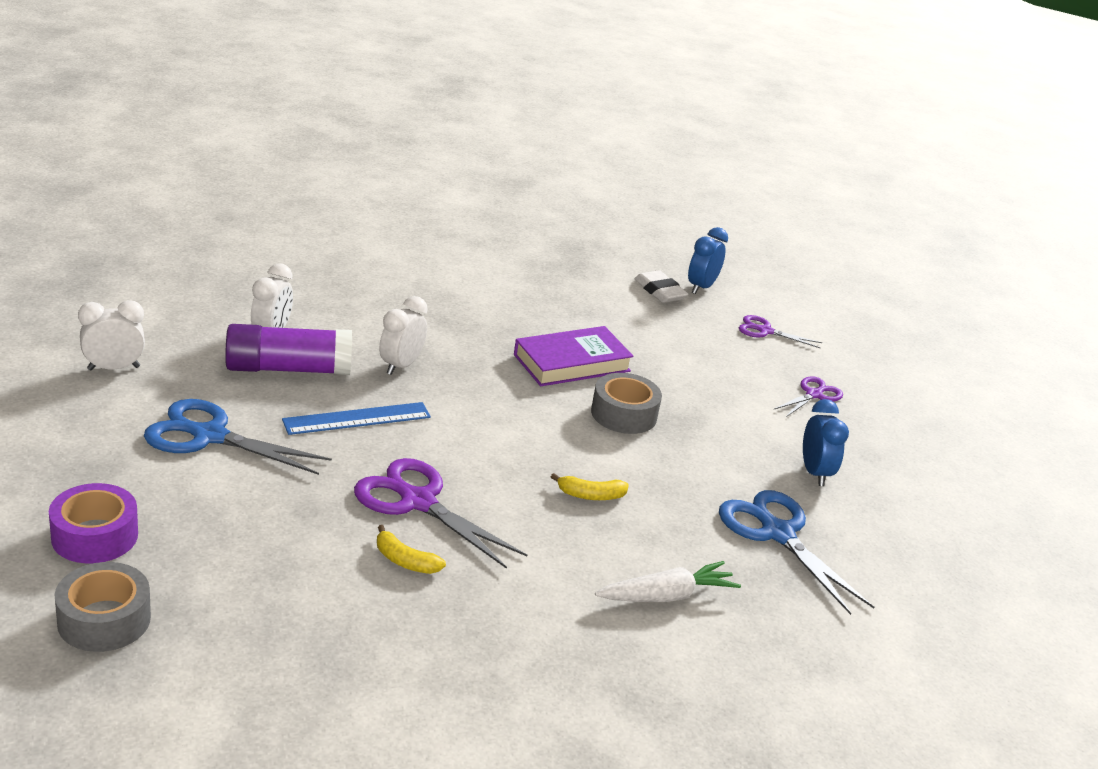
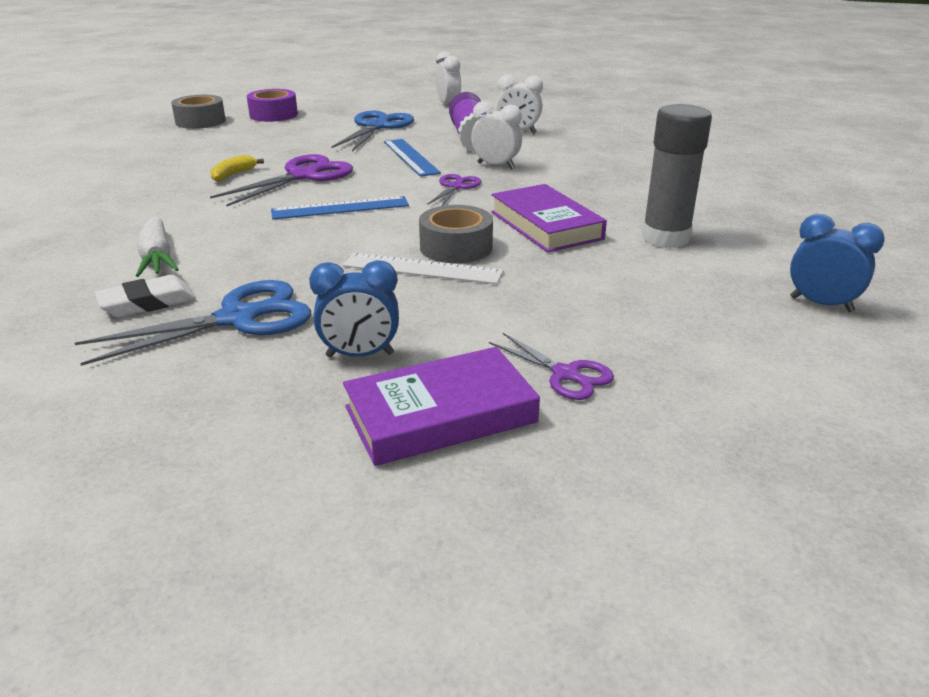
camera: 95 degrees right, 0 degrees up
yellow banana [551,473,629,500] -> none
white eraser [634,270,688,303] -> white eraser moved to [94,275,196,317]
purple scissors [739,315,823,348] -> purple scissors moved to [427,174,481,206]
none -> blue ruler [271,196,409,219]
none -> white ruler [343,253,503,284]
none -> purple book [343,347,540,466]
none -> grey glue stick [642,104,712,248]

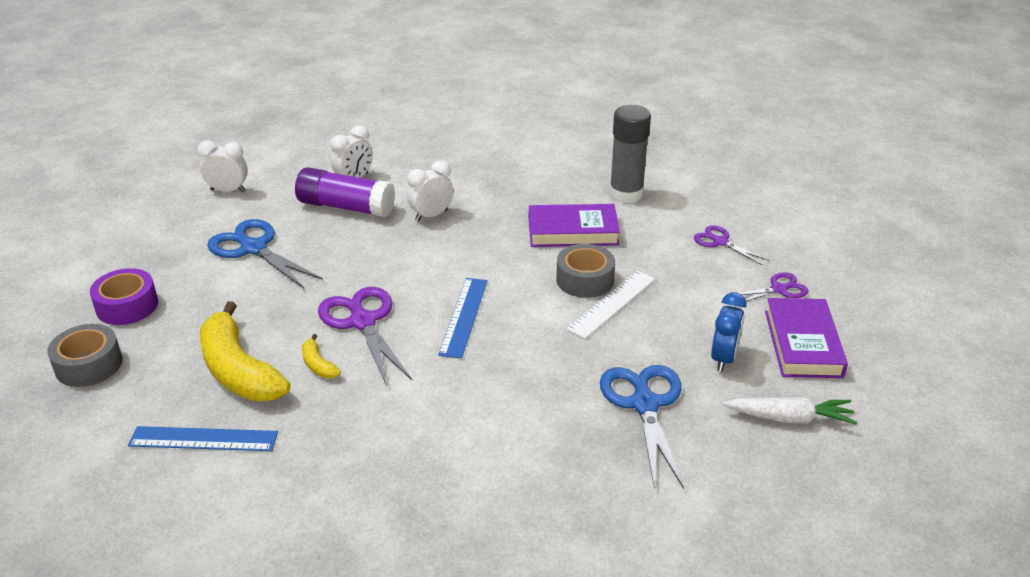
camera: 65 degrees left, 5 degrees up
white eraser [94,275,196,317] -> none
white carrot [136,216,179,277] -> white carrot moved to [723,397,857,425]
blue ruler [384,139,441,177] -> blue ruler moved to [128,426,278,451]
purple scissors [427,174,481,206] -> purple scissors moved to [694,225,769,265]
blue clock [790,214,885,312] -> none
none -> yellow banana [200,301,290,401]

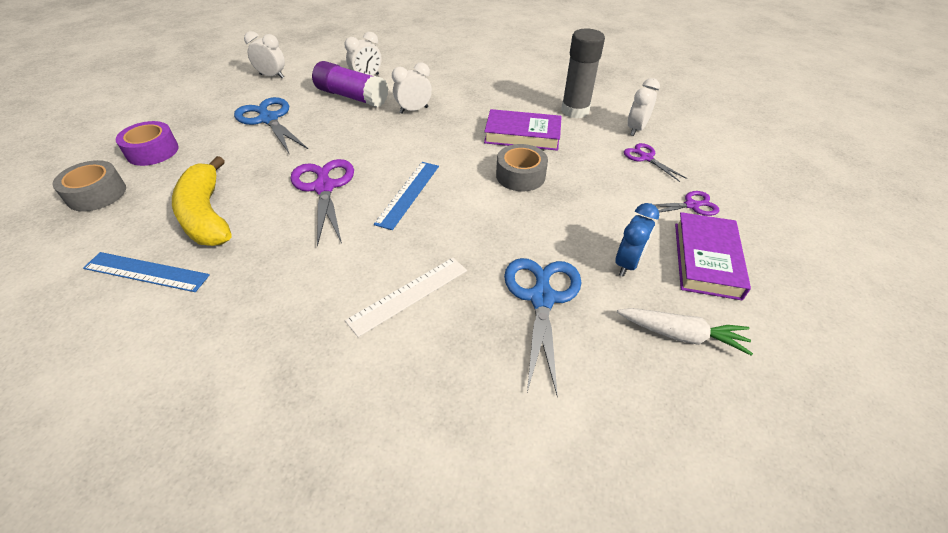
camera: 10 degrees right, 10 degrees up
yellow banana [302,334,341,378] -> none
white ruler [566,271,655,339] -> white ruler moved to [345,258,467,337]
none -> white clock [628,78,660,136]

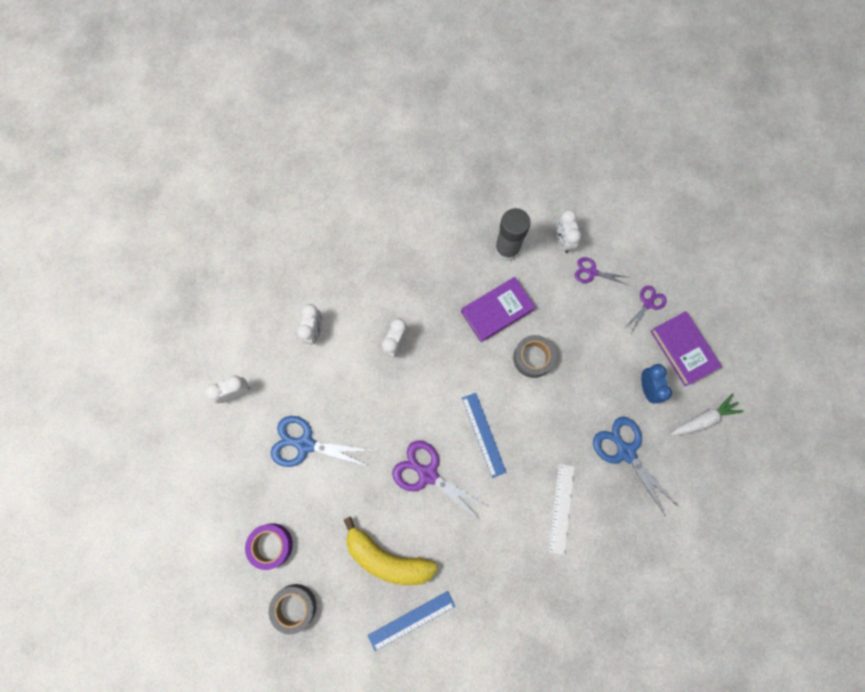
camera: 40 degrees left, 30 degrees up
purple glue stick [312,61,388,107] -> none

